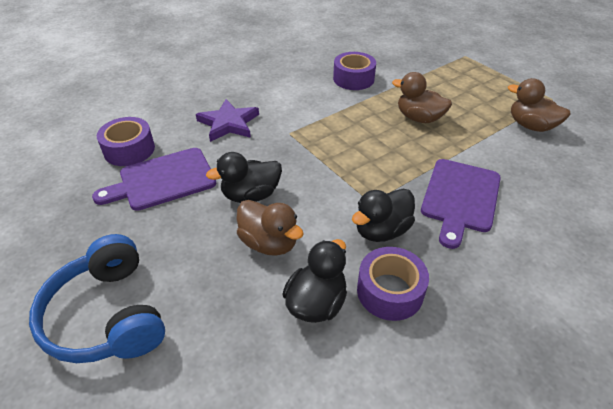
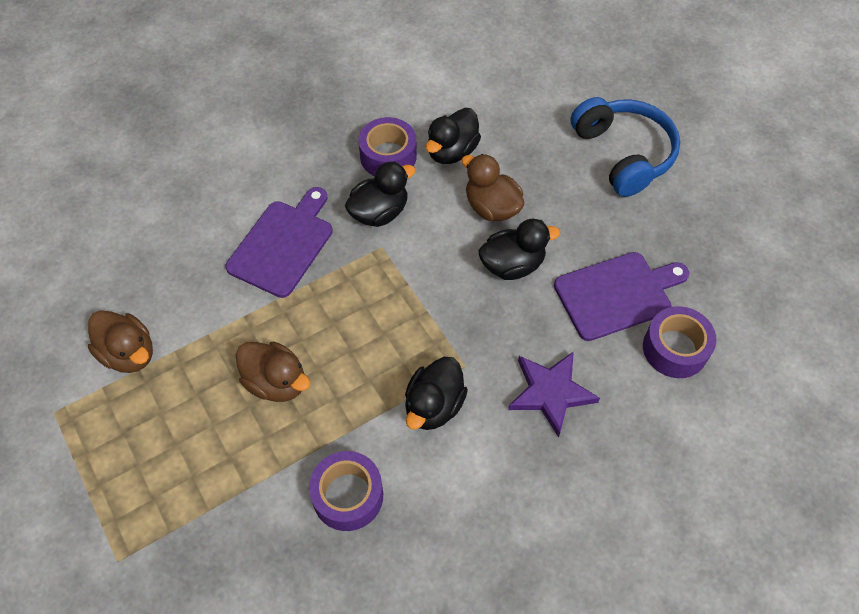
camera: 175 degrees left, 15 degrees up
none -> black duck [405,357,468,430]

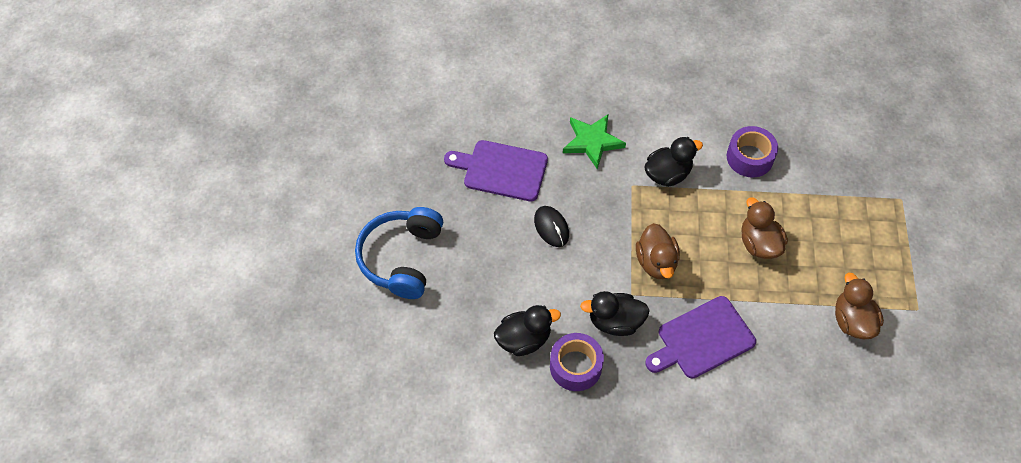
camera: 145 degrees left, 0 degrees up
brown duck [462,154,524,221] -> brown duck moved to [636,223,680,279]
black duck [479,219,560,280] -> black mouse [534,206,569,247]
purple star [508,351,600,438] -> green star [563,115,626,169]
purple tape [643,306,717,378] -> none

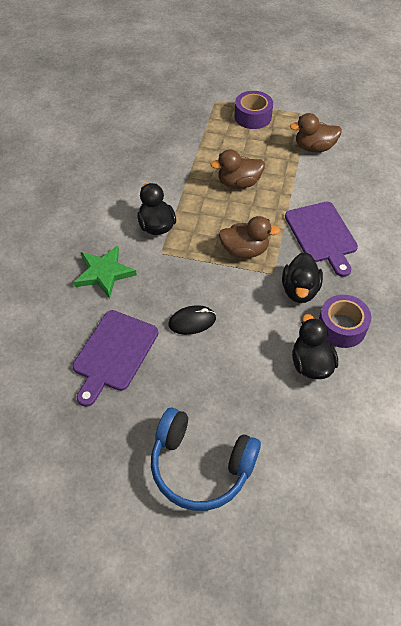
camera: 80 degrees left, 5 degrees down
purple tape [727,126,778,177] -> purple tape moved to [235,91,273,129]

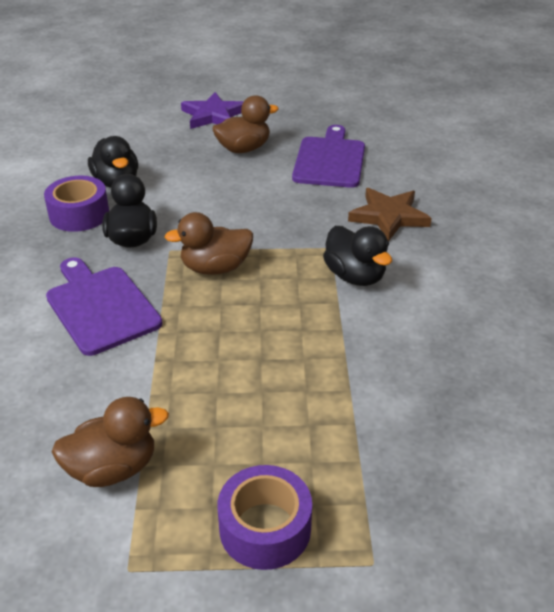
camera: 165 degrees right, 15 degrees down
green star [74,245,137,299] -> brown star [348,188,432,241]
blue headphones [151,408,261,511] -> purple star [181,92,244,129]
black mouse [168,305,216,335] -> none
brown duck [210,149,265,189] -> brown duck moved to [212,95,278,153]

